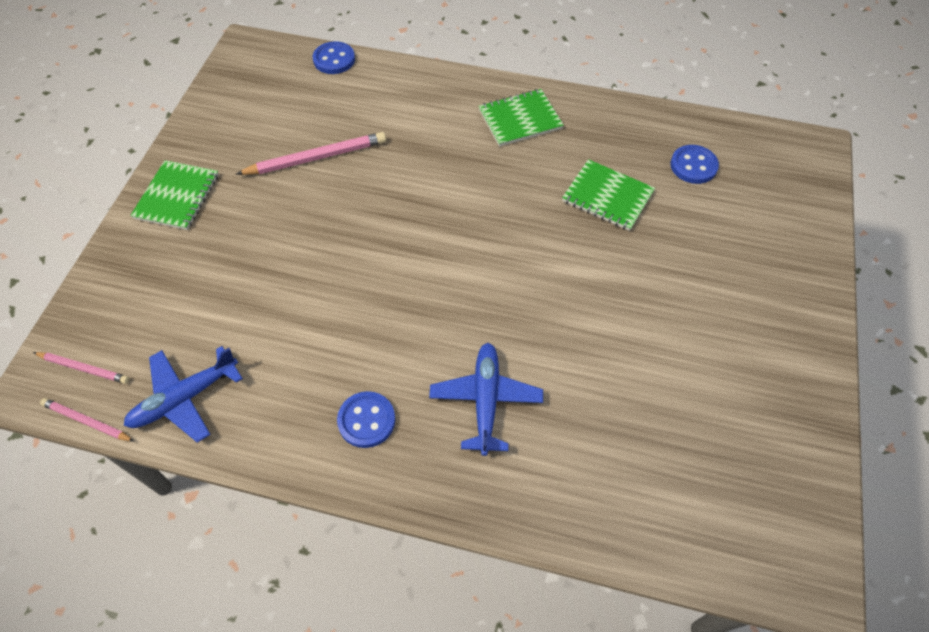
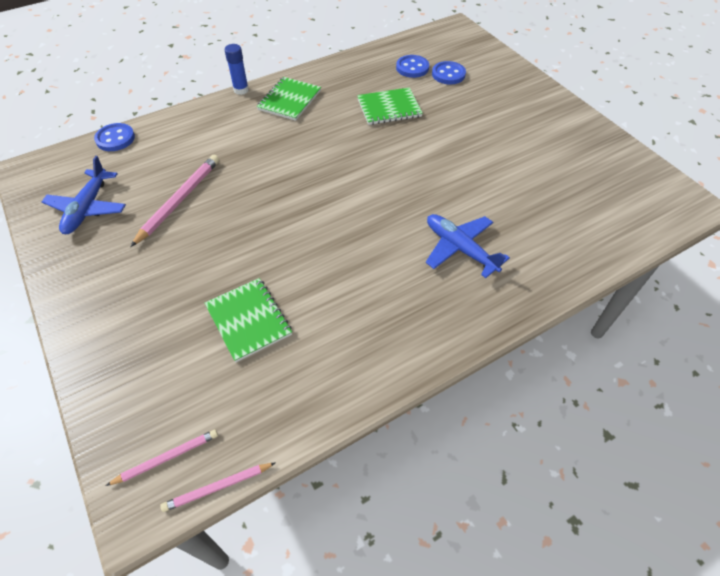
camera: 45 degrees left, 5 degrees down
blue plane [124,346,243,443] -> blue plane moved to [42,156,126,234]
green notebook [130,160,219,230] -> green notebook moved to [205,278,292,362]
blue button [337,391,395,448] -> blue button moved to [432,61,466,84]
none -> blue glue stick [225,44,249,95]

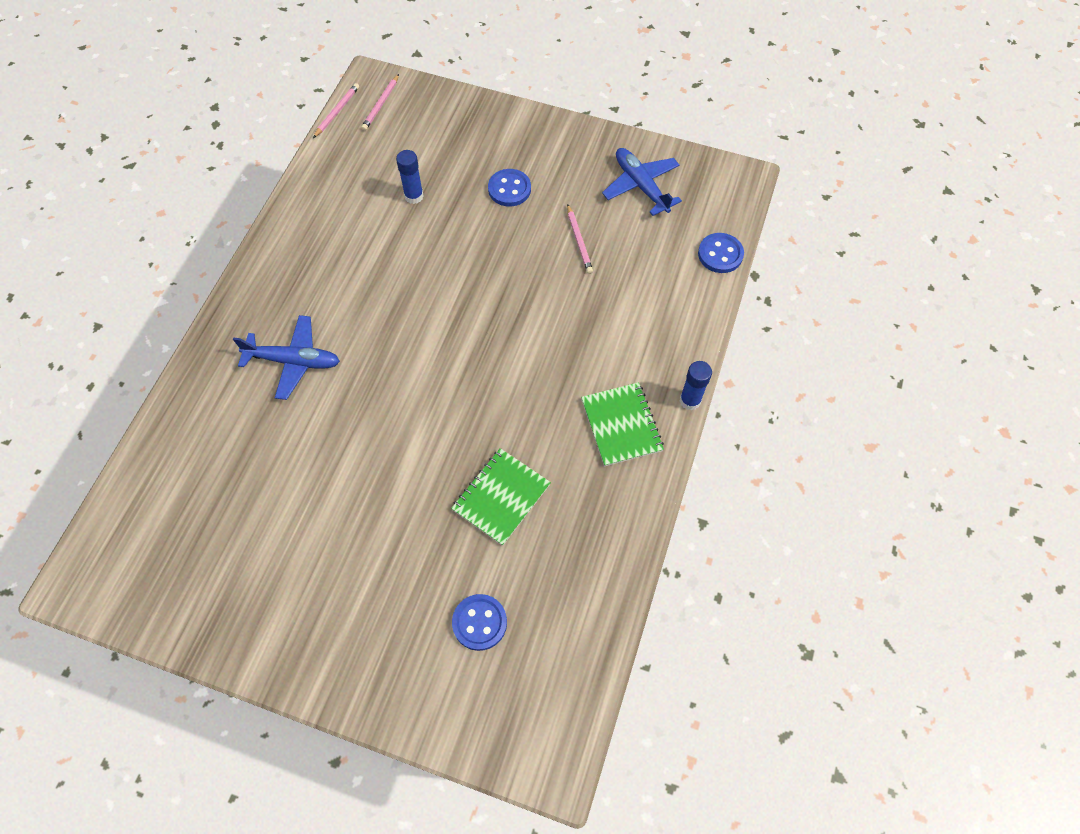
camera: 140 degrees right, 10 degrees up
pink pencil [130,155,219,247] -> pink pencil [567,204,593,274], size x0.59
green notebook [205,278,292,362] -> blue glue stick [396,150,424,204]
blue button [396,55,429,78] -> blue button moved to [488,169,531,207]

